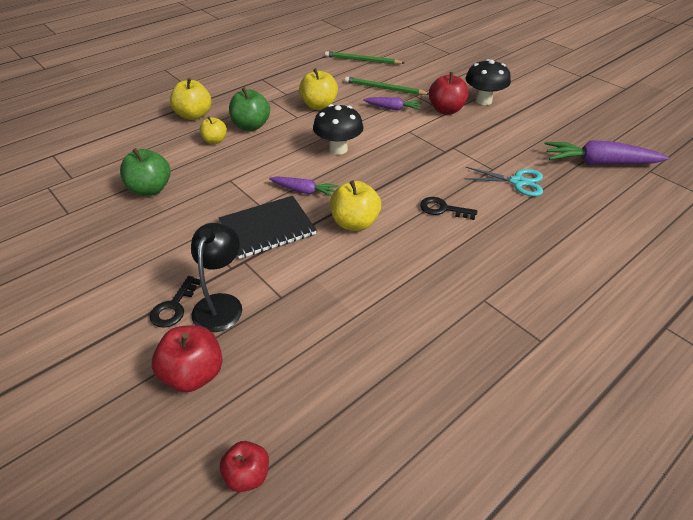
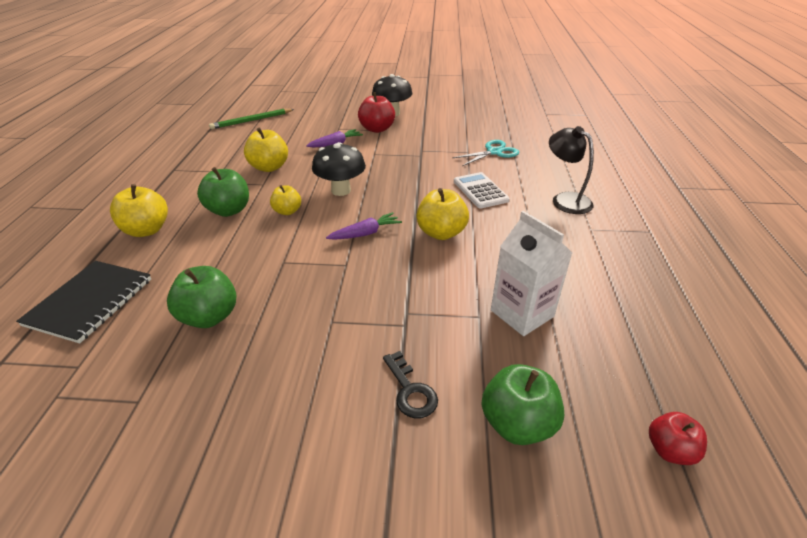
camera: 45 degrees left, 5 degrees down
red apple [152,325,223,392] -> green apple [481,364,564,445]
black lamp [191,223,242,332] -> black lamp moved to [549,126,594,214]
yellow apple [200,117,227,144] -> yellow apple moved to [270,185,301,215]
black notebook [219,196,316,259] -> black notebook moved to [16,261,151,343]
green pencil [345,77,429,95] -> none
black key [420,197,477,220] -> white calculator [454,172,510,209]
purple carrot [544,140,669,165] -> none
none -> white carton [491,211,572,336]

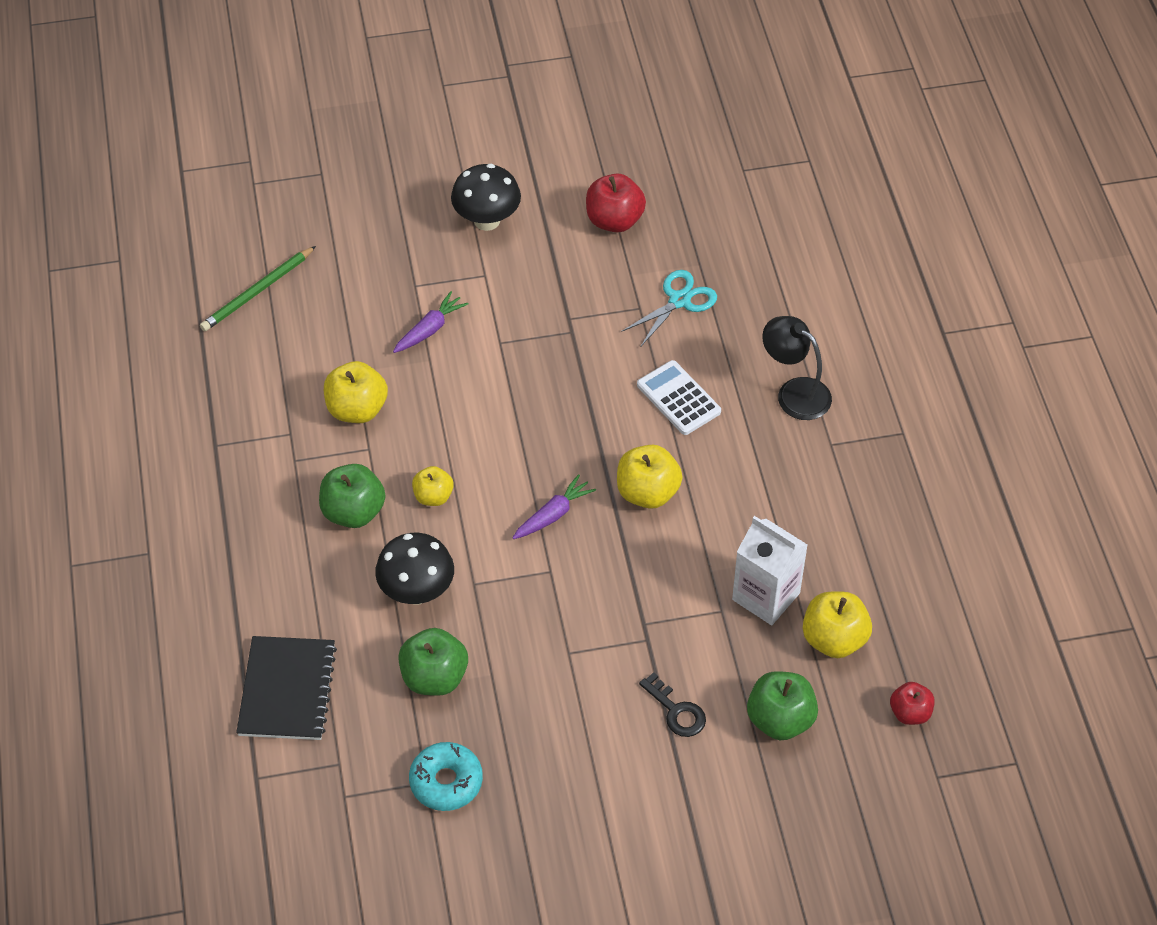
camera: 15 degrees left, 15 degrees up
yellow apple [110,184,168,237] -> yellow apple moved to [803,591,872,658]
black mushroom [312,142,366,196] -> black mushroom moved to [375,533,454,604]
red apple [358,92,395,133] -> red apple moved to [586,174,646,232]
none -> turquoise donut [409,742,483,811]

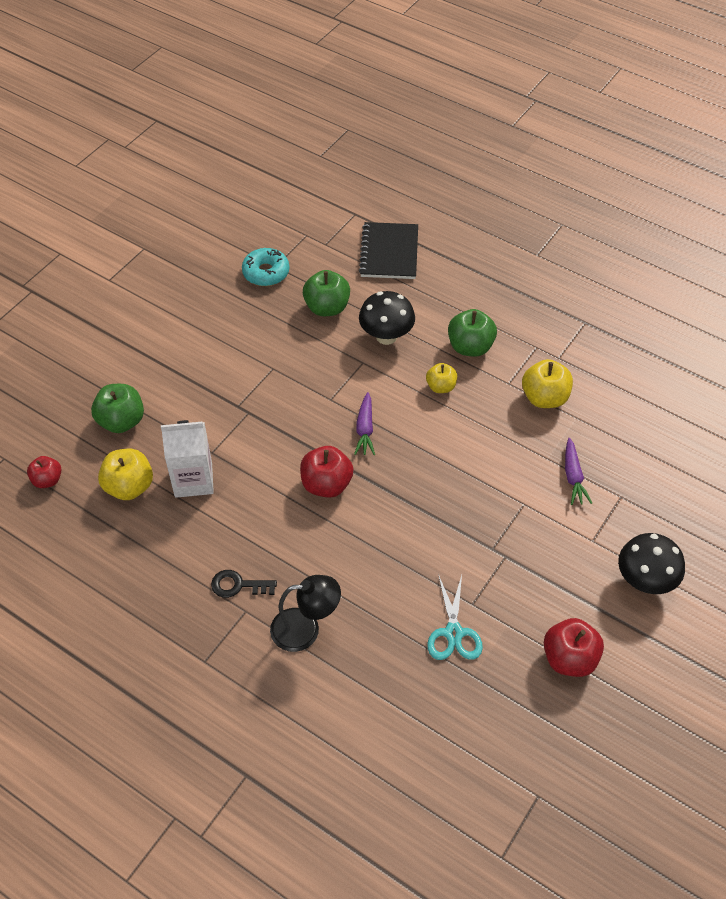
camera: 135 degrees right, 0 degrees up
green pencil [200,246,316,331] -> none
black notebook [236,636,337,740] -> black notebook turned 45 degrees clockwise [359,222,418,279]
yellow apple [617,445,683,509] -> red apple [300,446,354,498]
white calculator [637,360,721,435] -> none
black key [639,672,706,737] -> black key moved to [211,570,277,598]

